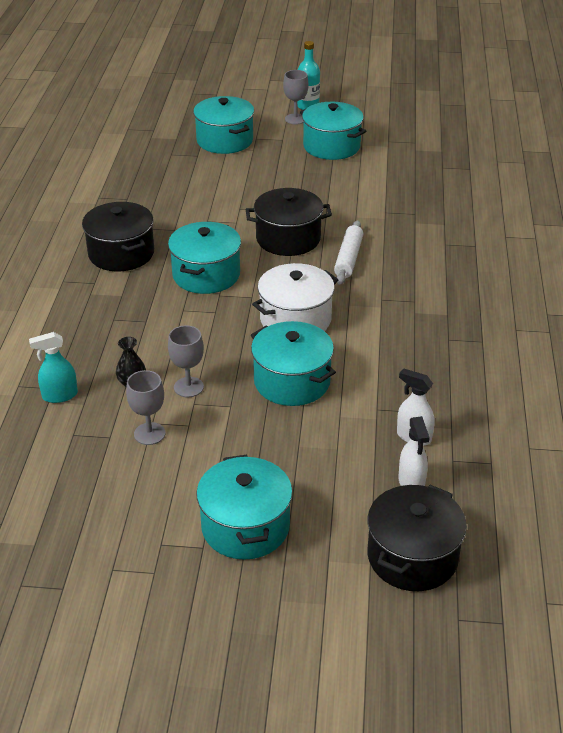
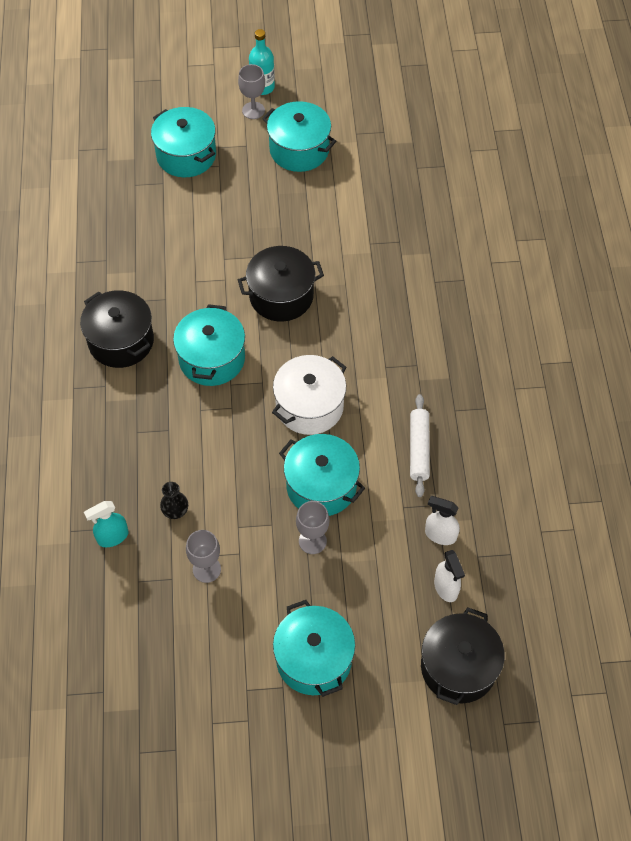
camera: 10 degrees left, 20 degrees up
grey goblet [168,326,204,397] -> grey goblet moved to [296,501,329,554]
white rolling pin [334,220,363,285] -> white rolling pin moved to [410,394,430,497]

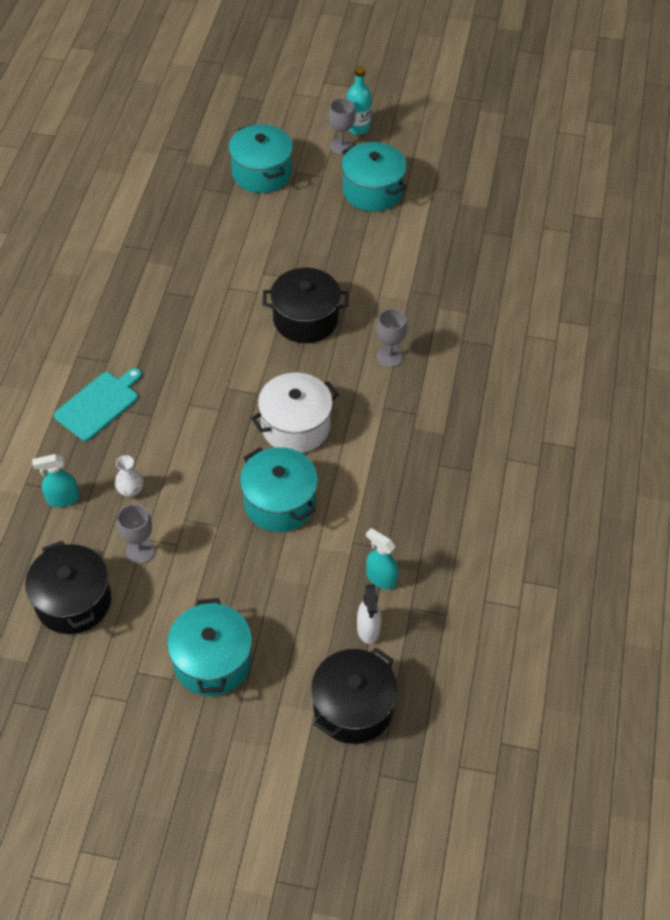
camera: 15 degrees right, 5 degrees down
black pot [80,290,154,368] -> black pot moved to [25,541,111,634]
black vase [160,482,188,519] -> white vase [115,455,143,497]
turquoise pot [173,304,245,386] -> none
grey goblet [296,501,329,554] -> grey goblet moved to [376,309,407,367]
white rolling pin [410,394,430,497] -> none
white spray bottle [425,496,460,545] -> turquoise spray bottle [366,528,398,589]
none -> turquoise cutting board [54,368,142,441]

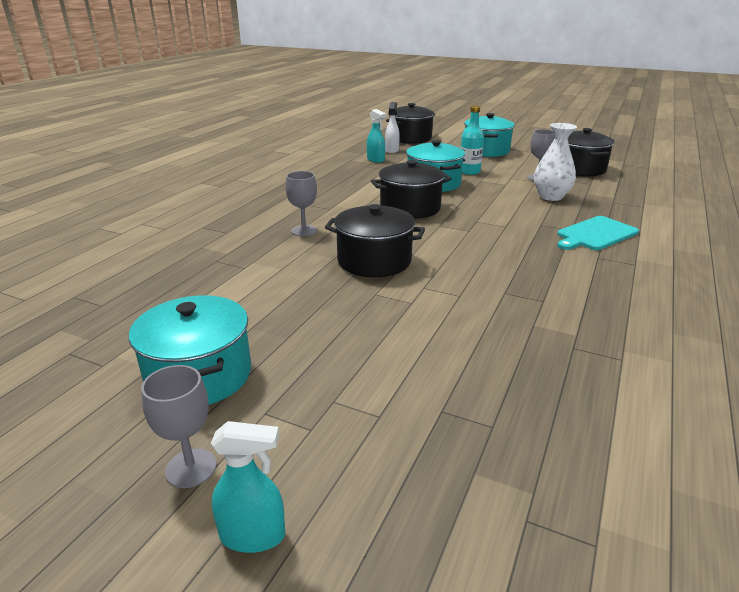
camera: 165 degrees left, 25 degrees down
turquoise spray bottle [32,454,79,507] -> turquoise spray bottle moved to [211,421,285,553]
white vase [115,455,143,497] -> white vase [534,123,577,201], size x1.76
turquoise pot [228,124,293,193] -> none
white pot [251,373,339,453] -> black pot [371,160,452,219]
turquoise bottle [347,66,372,135] -> turquoise bottle moved to [460,106,484,175]

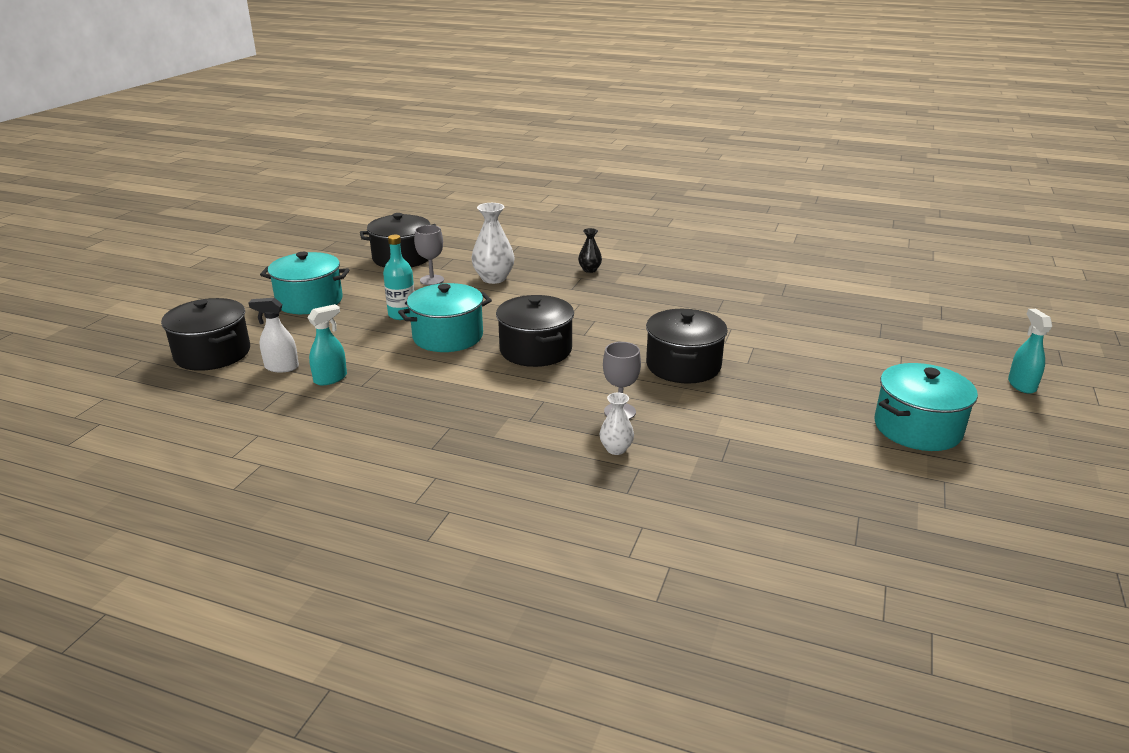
camera: 95 degrees left, 0 degrees up
grey goblet [141,365,216,488] -> none
turquoise cutting board [557,216,639,250] -> black vase [578,228,602,273]
none -> white vase [600,393,634,455]

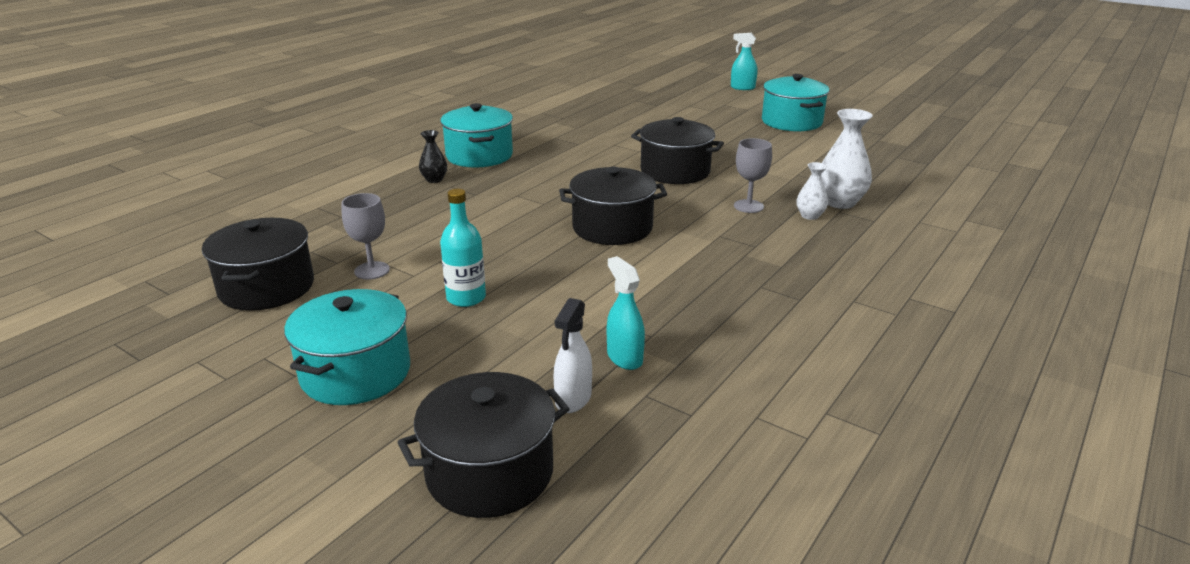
camera: 75 degrees left, 0 degrees up
turquoise pot [398,283,492,352] -> turquoise pot moved to [440,103,513,167]
white vase [471,203,515,284] -> white vase moved to [821,109,873,209]

